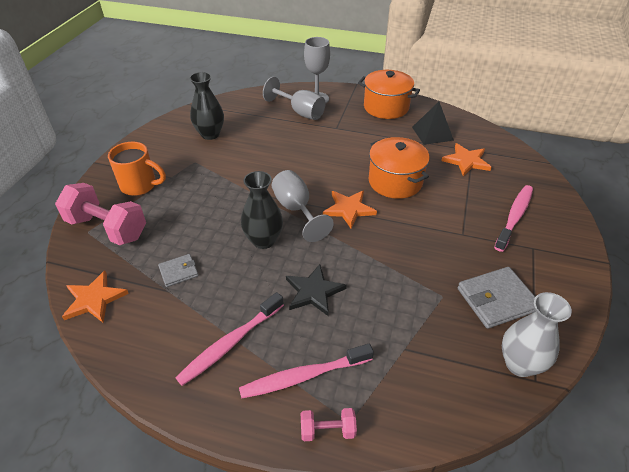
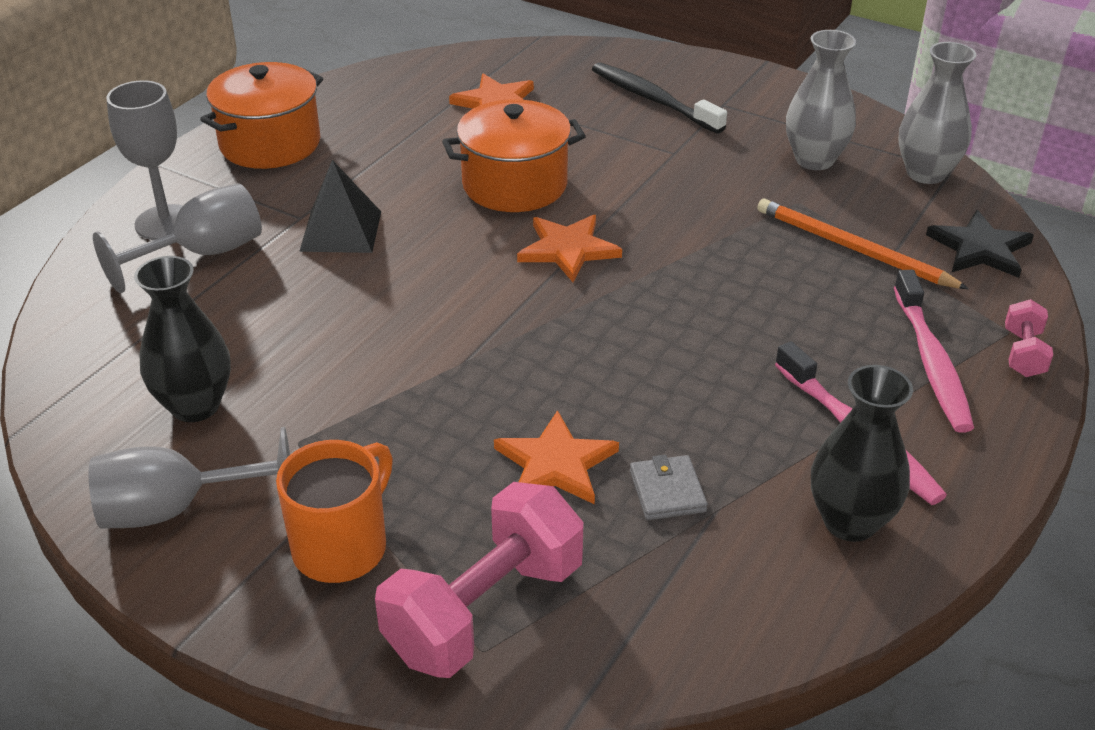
camera: 75 degrees left, 5 degrees down
orange star [62,271,129,323] -> orange star moved to [494,410,619,505]
black vase [241,171,283,249] -> black vase moved to [811,365,913,542]
grey goblet [272,170,334,242] -> grey goblet moved to [89,427,290,529]
black star [286,264,347,316] -> black star moved to [926,210,1034,278]
black pyramid [412,102,454,145] -> black pyramid moved to [299,160,381,253]
grey wallet [457,267,536,329] -> grey vase [786,30,856,170]
pink toothbrush [494,185,533,252] -> black toothbrush [592,62,727,134]
none -> orange pencil [757,199,969,289]

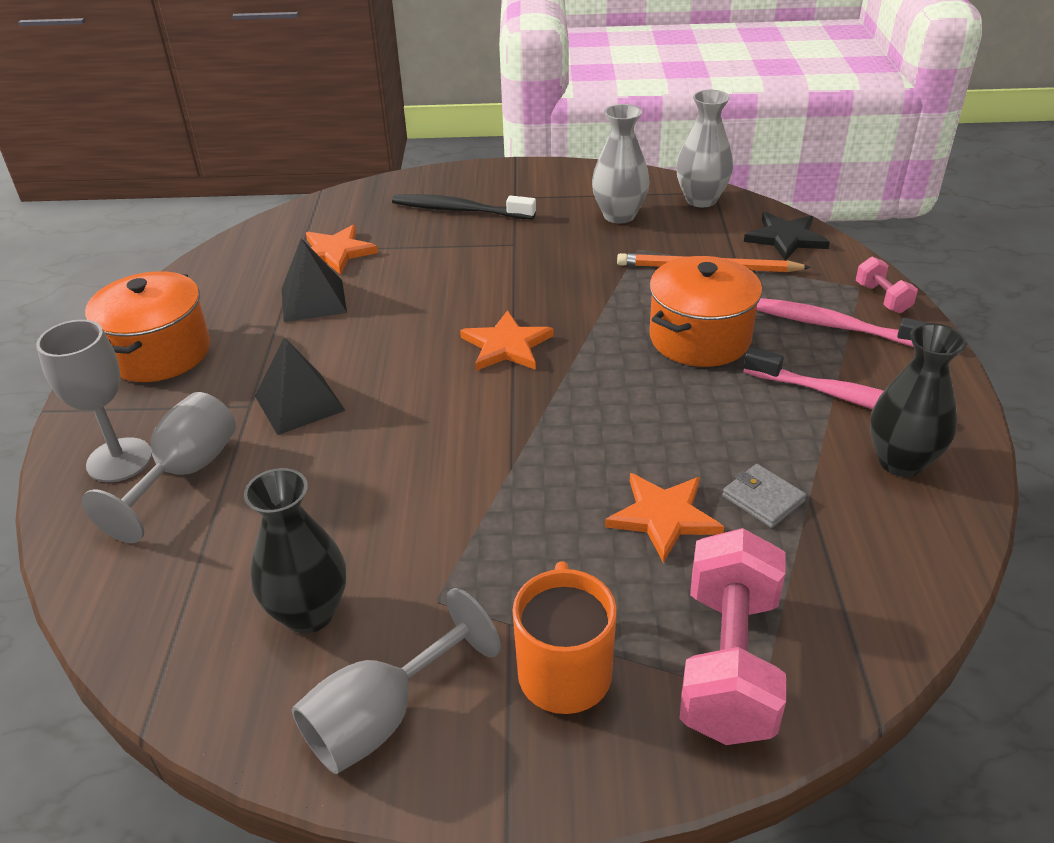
camera: 30 degrees left, 0 degrees up
orange pot [442,99,586,212] -> orange pot moved to [649,256,762,367]
pink toothbrush [894,270,974,433] -> pink toothbrush turned 150 degrees clockwise [757,298,927,347]
none -> black pyramid [282,238,347,322]

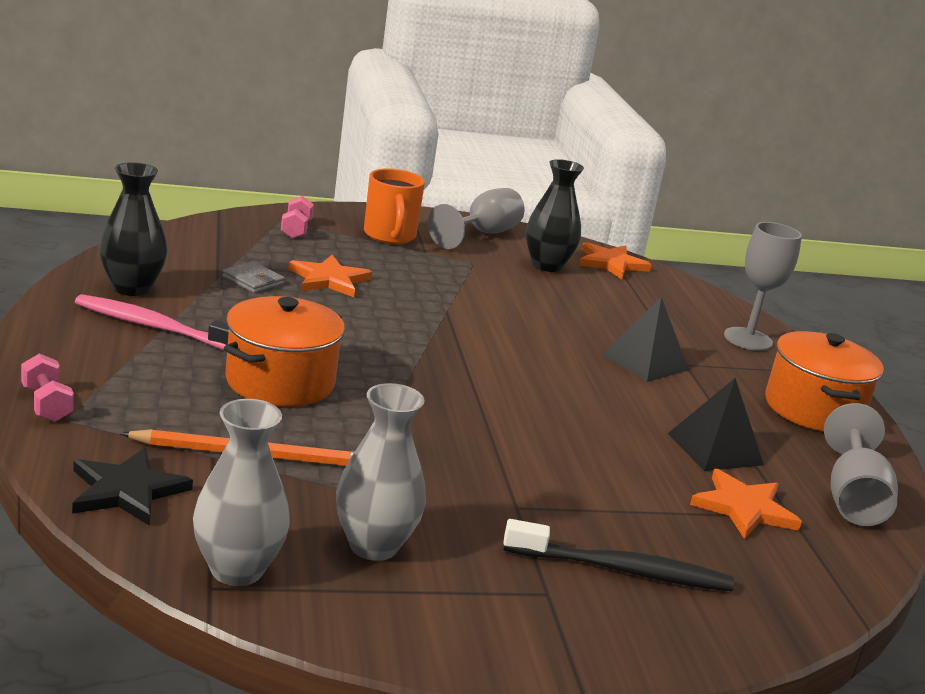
camera: 165 degrees right, 15 degrees down
grey goblet [82,392,236,543] -> grey goblet moved to [824,403,898,526]
orange star [460,310,554,371] -> orange star moved to [579,242,652,279]
pink dumbbell [679,528,786,745] -> pink dumbbell [281,196,314,239], size x0.48
pink toothbrush [757,298,927,347] -> none

